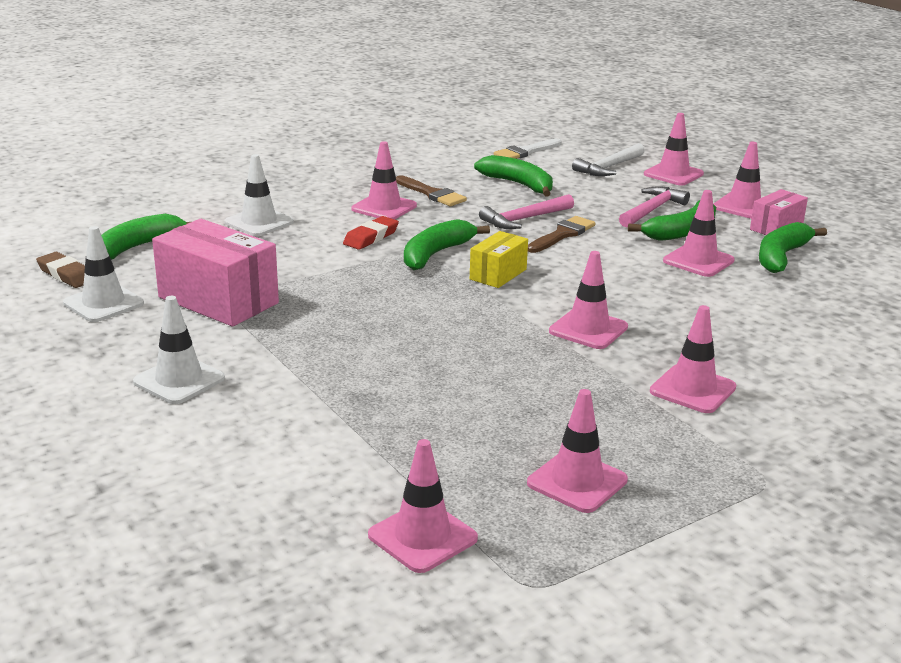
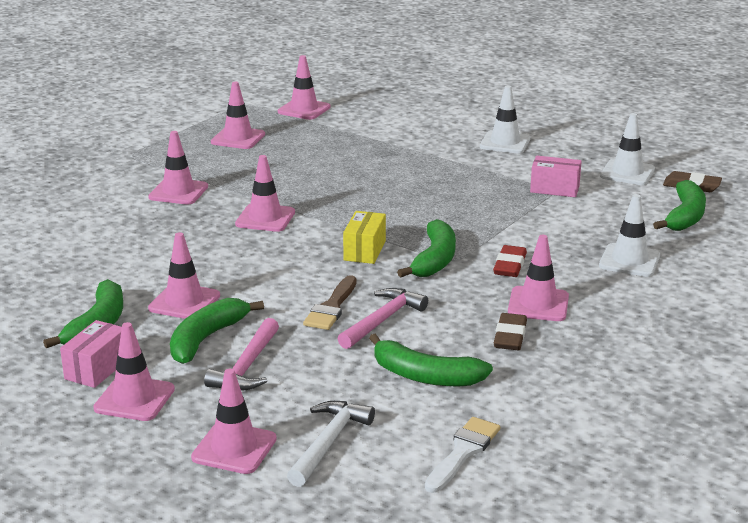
camera: 160 degrees right, 0 degrees up
pink box [152,219,279,327] -> pink box [530,156,582,197], size x0.55
brown brush [396,175,467,206] -> brown eraser [494,313,527,350]

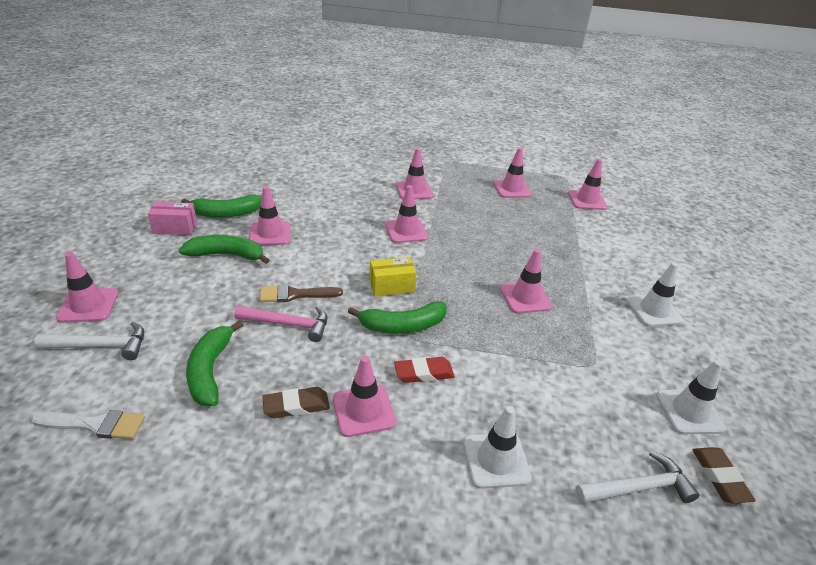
camera: 60 degrees right, 10 degrees up
pink traffic cone [93,322,175,421] -> pink traffic cone moved to [500,249,553,314]
pink hammer [204,318,279,390] -> none
pink box [530,156,582,197] -> none
green banana [653,180,706,231] -> white hammer [575,451,699,504]

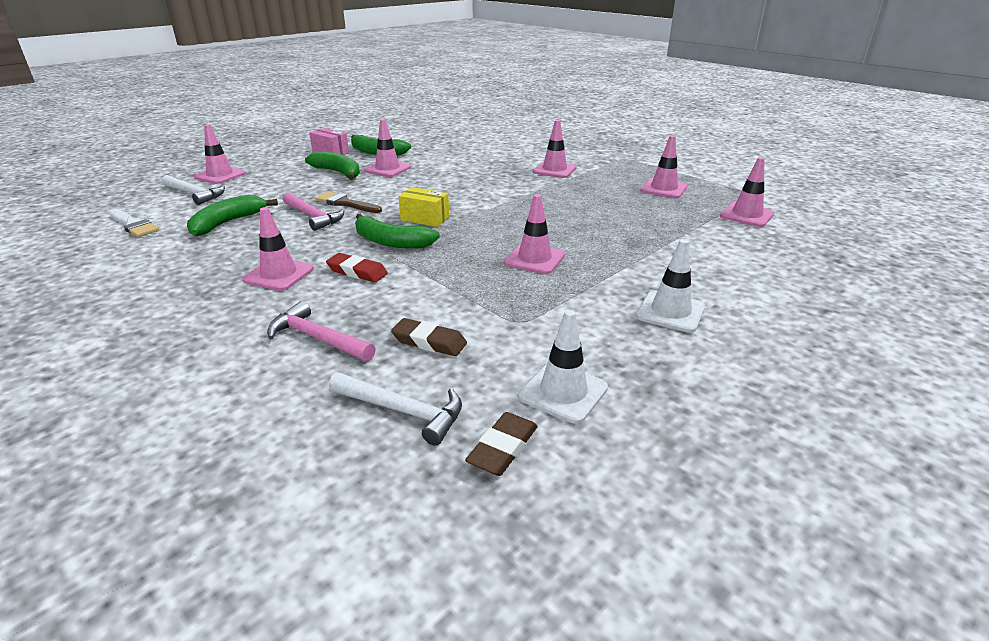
camera: 40 degrees right, 5 degrees down
brown eraser [262,387,330,418] -> brown eraser moved to [391,318,467,356]
pink traffic cone [385,185,428,243] -> none
white traffic cone [463,406,532,489] -> pink hammer [267,301,376,361]

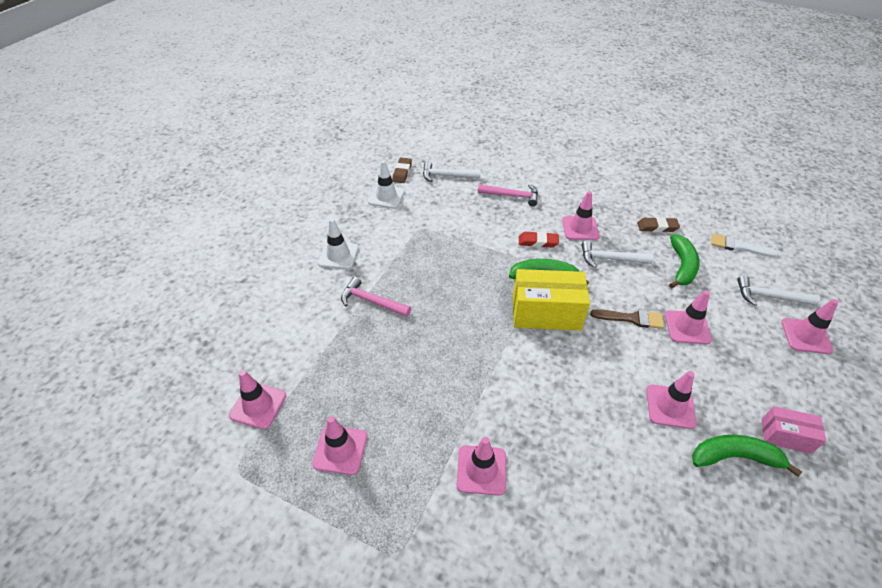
camera: 160 degrees right, 15 degrees up
pink hammer [283,192,344,231] -> pink hammer moved to [341,277,411,317]
green banana [305,151,360,180] -> none
brown eraser [391,318,467,356] -> brown eraser moved to [637,217,680,232]
yellow box [398,187,449,227] -> yellow box [513,269,590,331], size x1.81
pink traffic cone [504,194,565,274] -> pink traffic cone moved to [665,290,712,344]
none -> white hammer [582,241,653,268]

